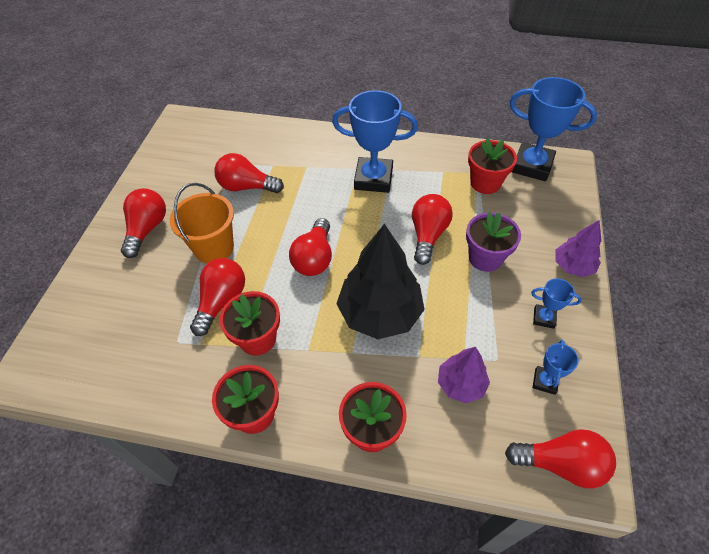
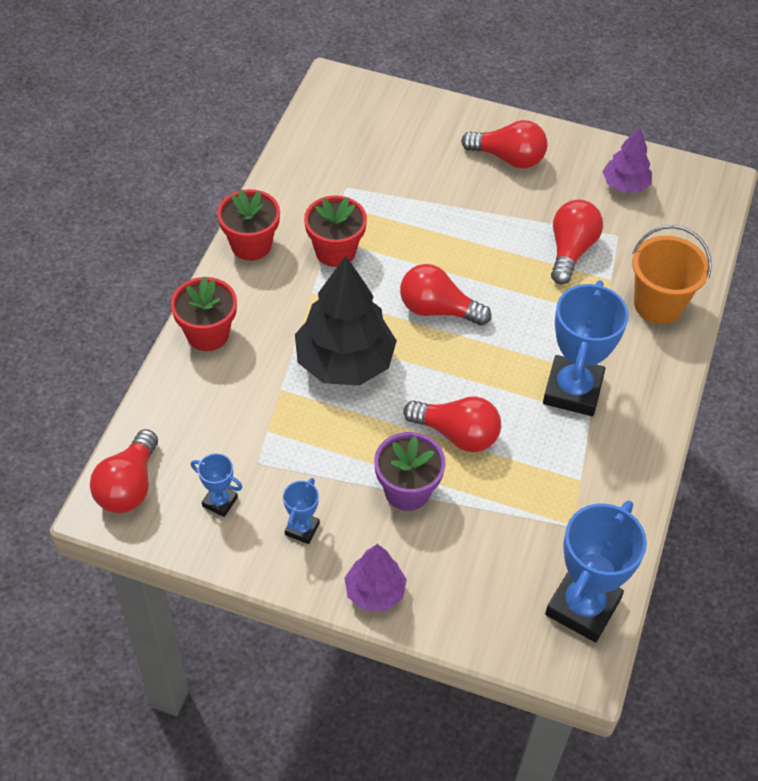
camera: 95 degrees right, 0 degrees up
orange bucket [170,183,234,264] -> orange bucket moved to [632,225,712,324]
red light bulb [190,258,245,336] -> none
purple tree [438,347,490,404] -> purple tree moved to [603,127,652,192]
red flower pot [468,138,517,194] -> none

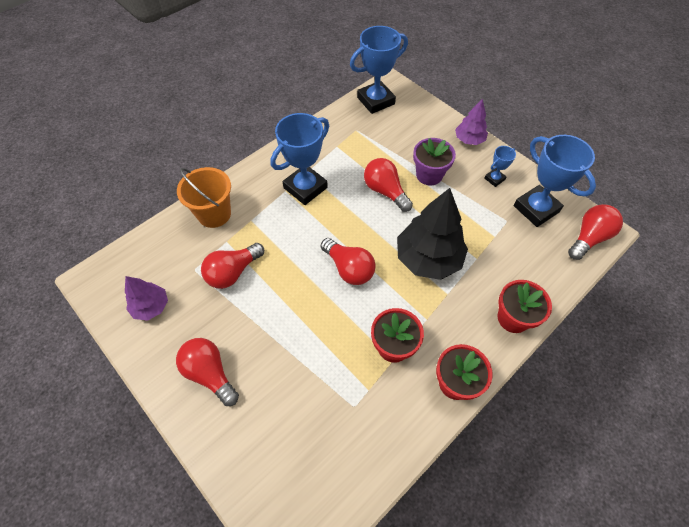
camera: 150 degrees left, 5 degrees up
blue trophy [191,453,242,517] -> blue trophy [514,135,596,227], size x2.10

